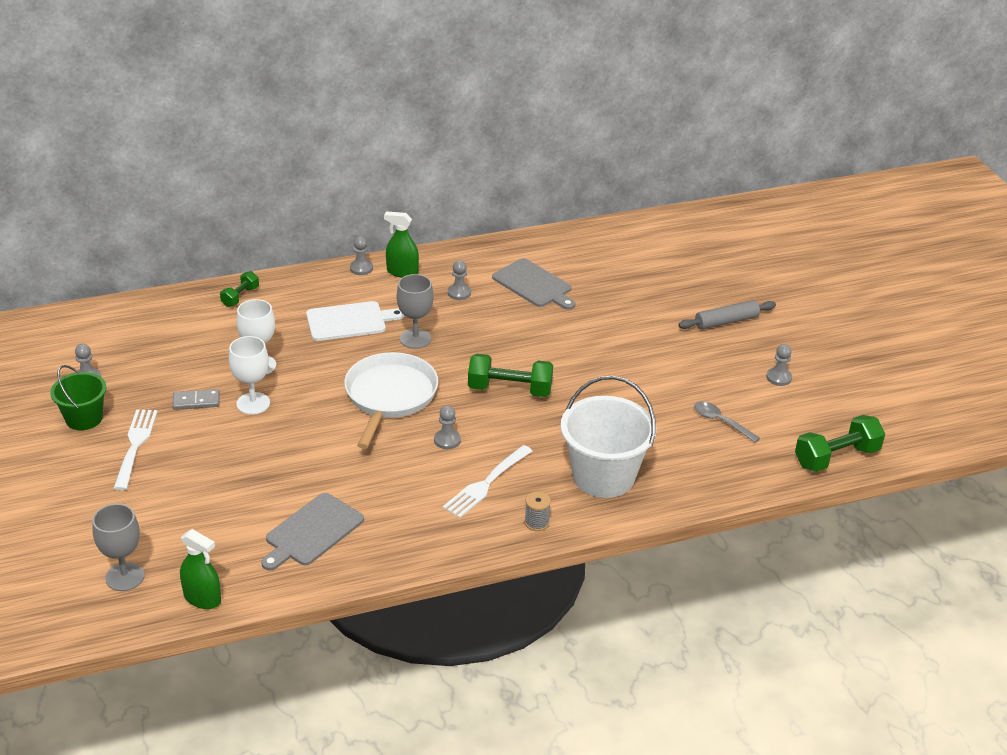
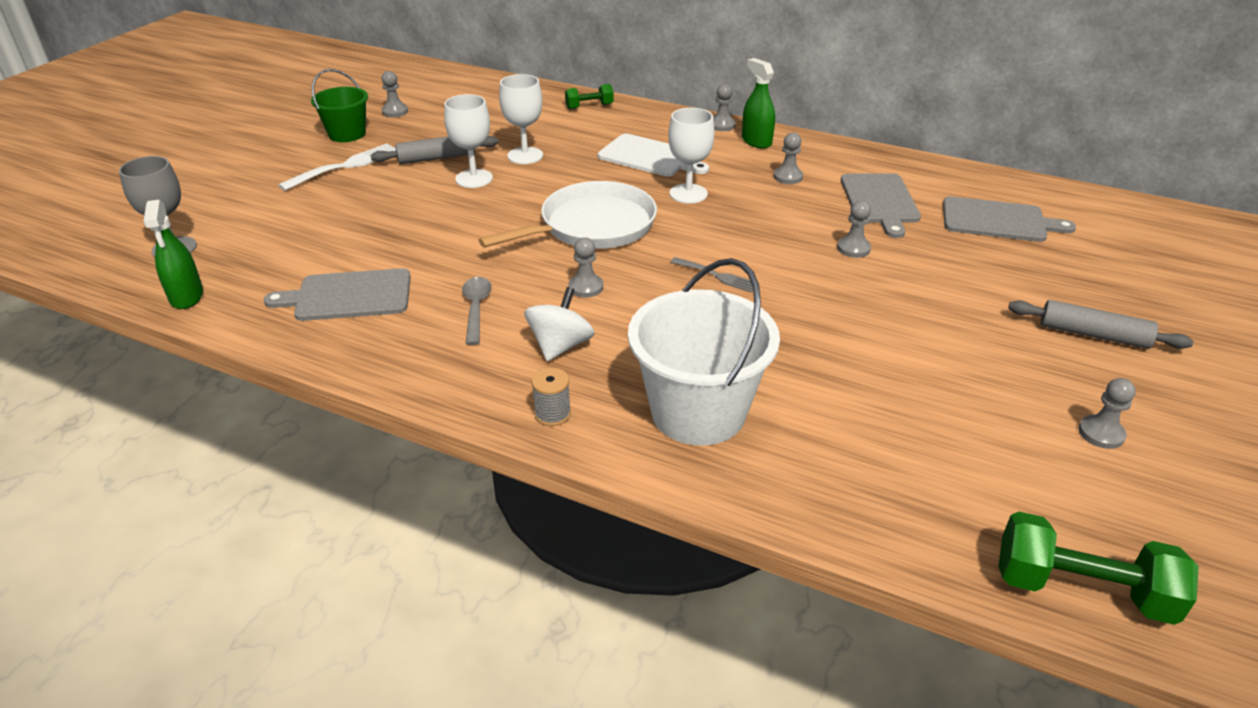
camera: 45 degrees right, 0 degrees up
grey domino [172,389,220,410] -> grey rolling pin [371,136,498,164]
grey goblet [397,274,434,349] -> white goblet [668,108,714,204]
white fork [442,445,532,518] -> white spinning top [524,287,595,361]
green dumbbell [468,354,553,397] -> grey fork [671,257,759,293]
grey spoon [694,401,760,443] -> grey spoon moved to [462,277,492,345]
none -> grey pawn [837,200,871,258]
none -> grey cutting board [943,196,1076,242]

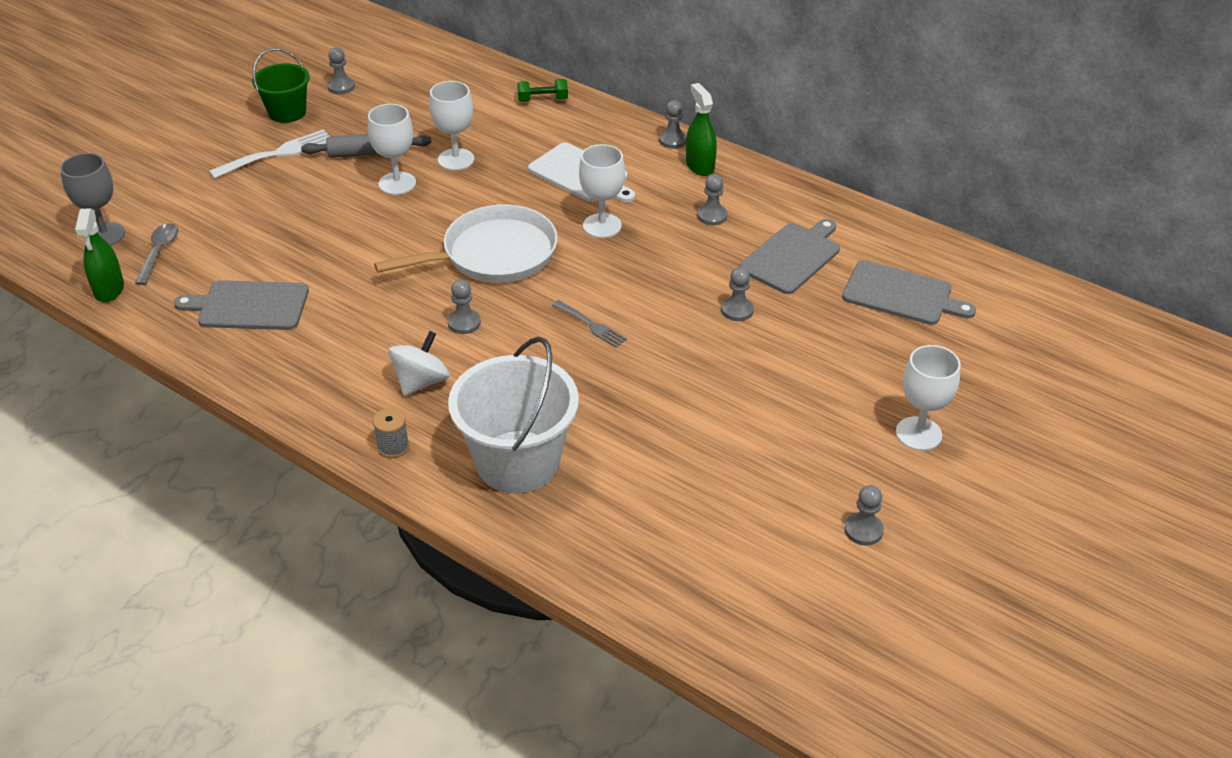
camera: 10 degrees right, 5 degrees up
grey spoon [462,277,492,345] -> grey spoon moved to [135,223,178,285]
grey cutting board [841,173,921,238] -> grey cutting board turned 150 degrees counterclockwise [739,219,840,294]
green dumbbell [998,512,1199,625] -> none
grey rolling pin [1008,300,1193,349] -> white goblet [896,345,961,451]

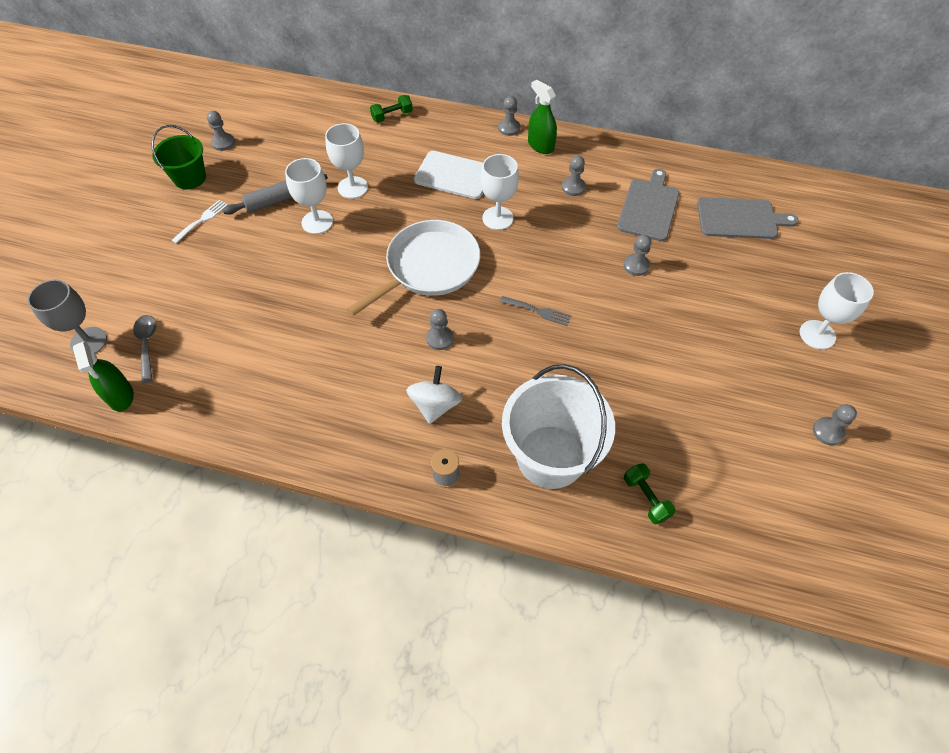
camera: 20 degrees left, 15 degrees up
grey cutting board [174,280,309,330] -> none
white fork [209,130,329,179] -> white fork [172,200,228,244], size x0.62
none -> green dumbbell [624,463,676,524]

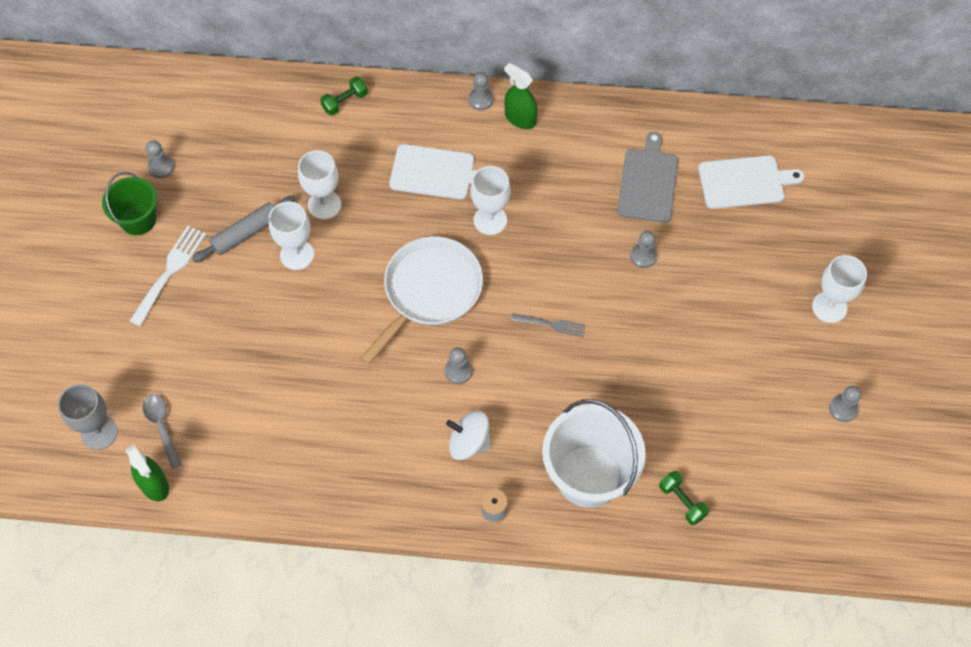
camera: 10 degrees left, 5 degrees up
white fork [172,200,228,244] -> white fork [129,226,206,326], size x1.62
white spinning top [406,366,462,424] -> white spinning top turned 75 degrees counterclockwise [446,411,491,460]
grey pawn [562,156,586,196] -> none
grey cutting board [697,197,798,239] -> white cutting board [698,155,804,209]

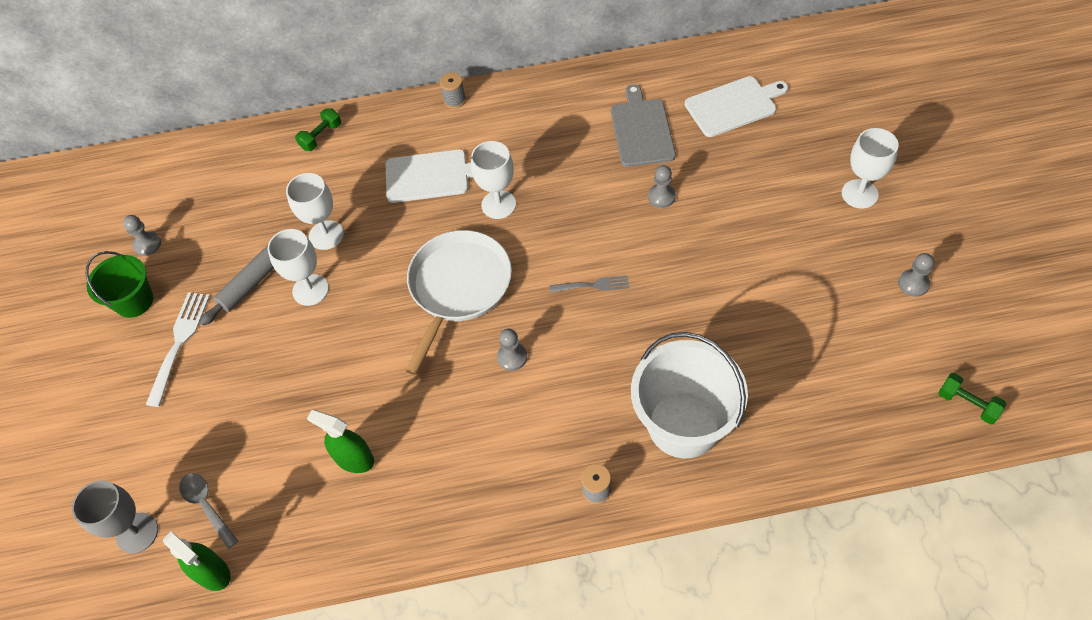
camera: 10 degrees left, 5 degrees down
white spinning top [446,411,491,460] -> none
grey pawn [468,72,494,110] -> grey spool [440,73,466,109]
green spray bottle [504,63,538,129] -> green spray bottle moved to [307,410,374,473]
green dumbbell [659,471,709,525] -> green dumbbell moved to [938,373,1006,424]

